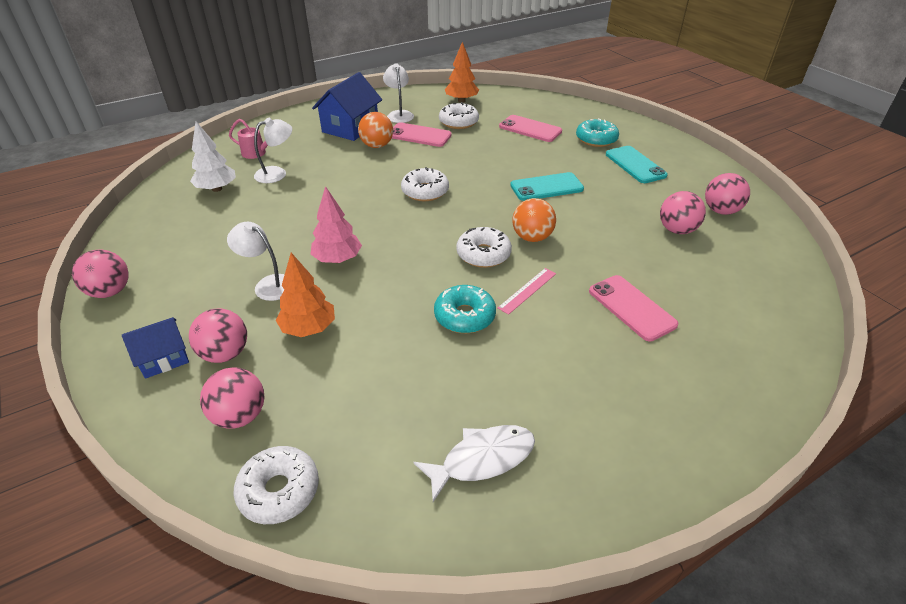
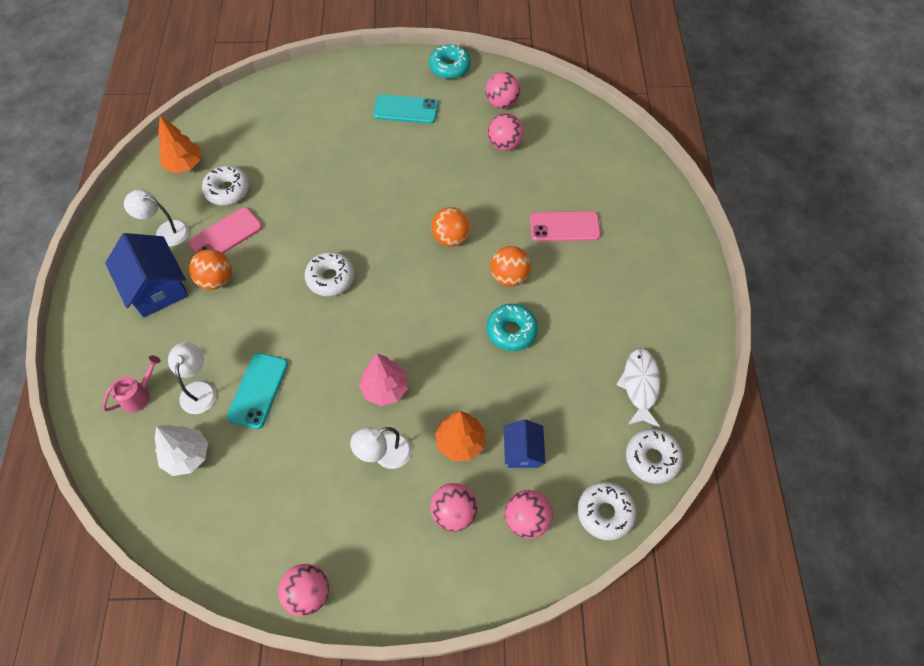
camera: 60 degrees left, 20 degrees up
blue house [122,317,189,379] -> blue house moved to [504,419,545,468]
white donut [456,227,512,268] -> white donut moved to [626,429,683,484]
pink ruler [497,268,556,315] -> orange ball [491,246,531,286]
pink phone [499,115,562,142] -> none
turquoise phone [510,172,584,201] -> turquoise phone moved to [227,353,288,429]
turquoise donut [576,118,619,147] -> turquoise donut moved to [429,44,471,79]

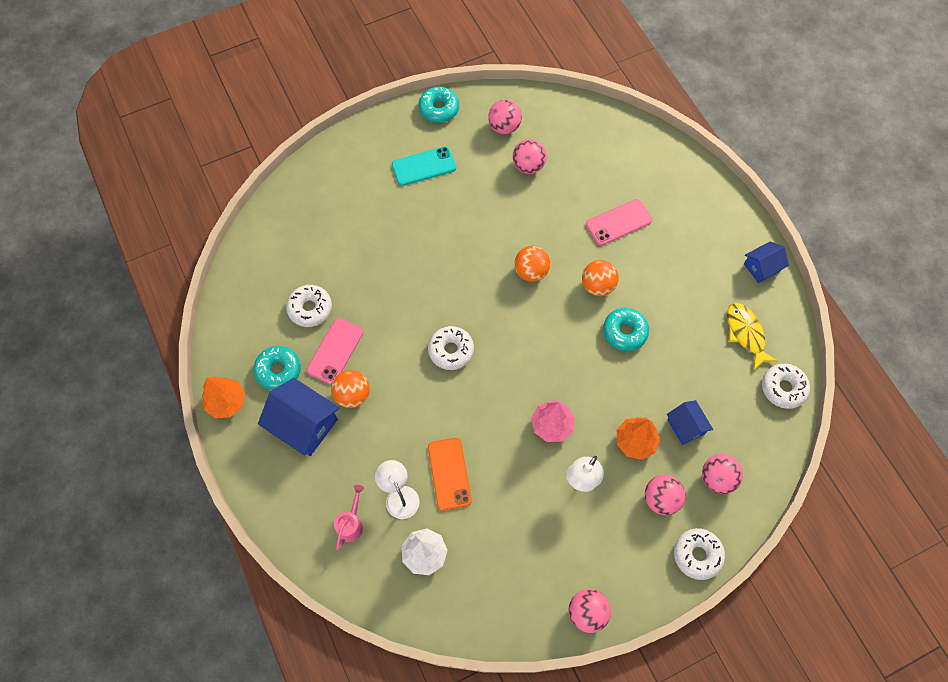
camera: 25 degrees left, 5 degrees up
white lamp [124,189,189,247] -> turquoise donut [253,346,301,390]
orange tree [158,116,201,173] -> orange tree moved to [202,376,245,418]
turquoise phone [227,353,288,429] -> orange phone [428,438,472,511]
white donut [578,482,636,540] -> white donut moved to [674,528,725,580]
white fish [616,348,660,427] -> yellow fish [727,303,778,370]
none -> blue house [744,241,789,283]

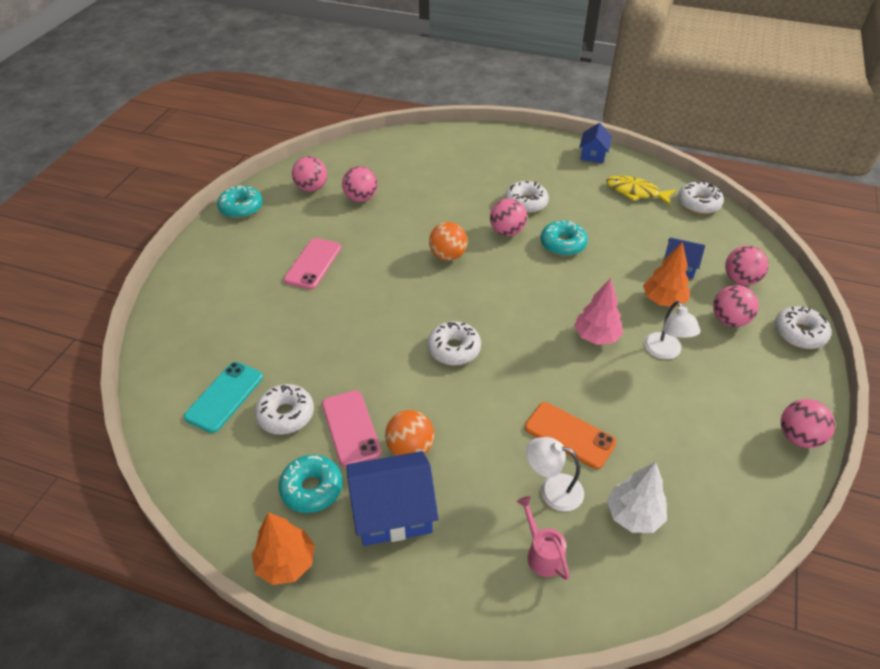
camera: 45 degrees left, 20 degrees down
turquoise phone [392,146,456,186] -> turquoise phone moved to [184,362,263,433]
orange ball [582,260,619,296] -> pink ball [490,198,527,236]
pink phone [586,199,652,246] -> pink phone moved to [284,238,341,290]
none -> white donut [505,181,549,214]

